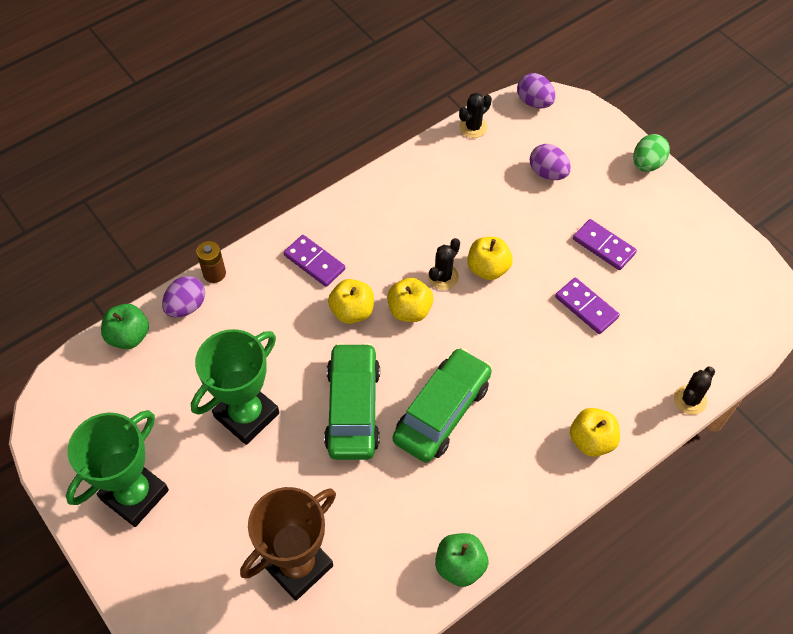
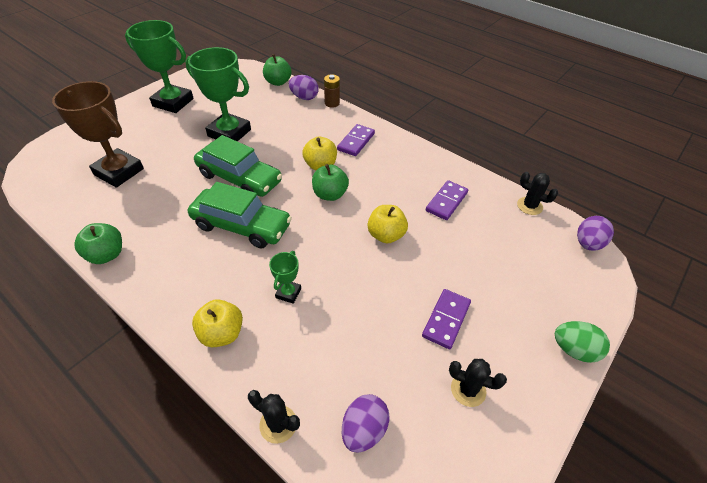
camera: 75 degrees right, 10 degrees down
green car [324,343,380,460] -> green car turned 45 degrees clockwise [194,135,282,197]
yellow apple [387,278,434,322] -> green apple [312,164,349,201]
black cactus [428,238,460,290] -> black cactus moved to [449,359,507,407]
purple egg [530,144,571,180] -> purple egg moved to [342,394,389,453]
purple domino [555,278,620,334] -> purple domino moved to [426,180,468,220]
none -> green trophy [269,251,301,304]

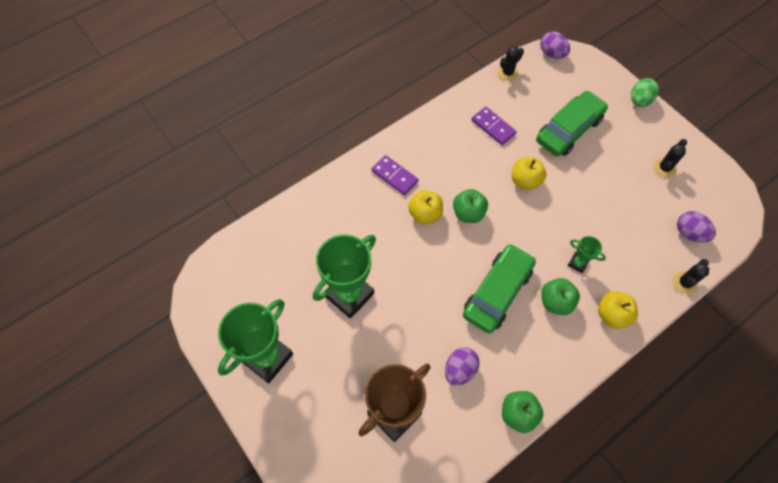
camera: 75 degrees left, 15 degrees up
green car [194,135,282,197] -> green car moved to [536,91,608,156]
green apple [263,54,291,86] -> green apple moved to [541,278,580,315]
purple egg [289,75,319,100] -> purple egg moved to [445,347,480,386]
brown battery [324,74,340,108] -> none
purple domino [422,289,471,349] -> none

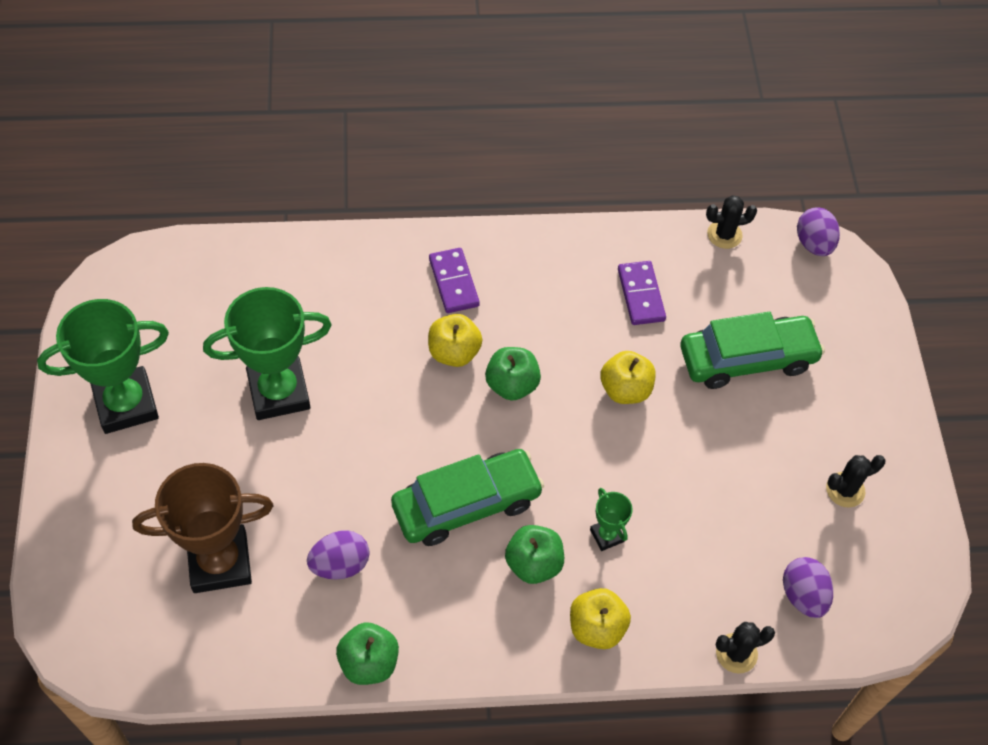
camera: 30 degrees right, 5 degrees down
green egg [631,78,659,107] -> none

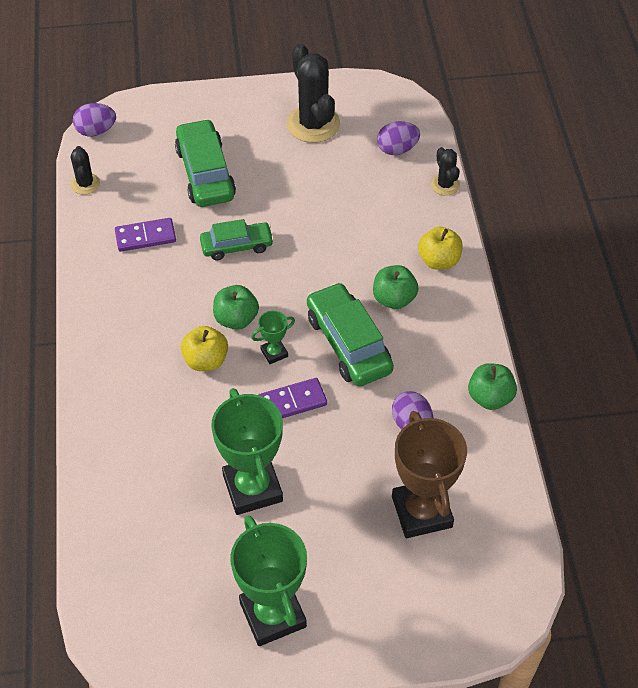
camera: 90 degrees left, 5 degrees down
purple domino [429,248,480,313] -> purple domino moved to [258,378,327,418]
green trophy [590,488,633,551] -> green trophy moved to [251,311,295,364]
yellow apple [600,351,655,404] -> green car [200,219,274,260]
black cactus [826,455,886,507] -> black cactus [287,43,340,143], size x1.90

